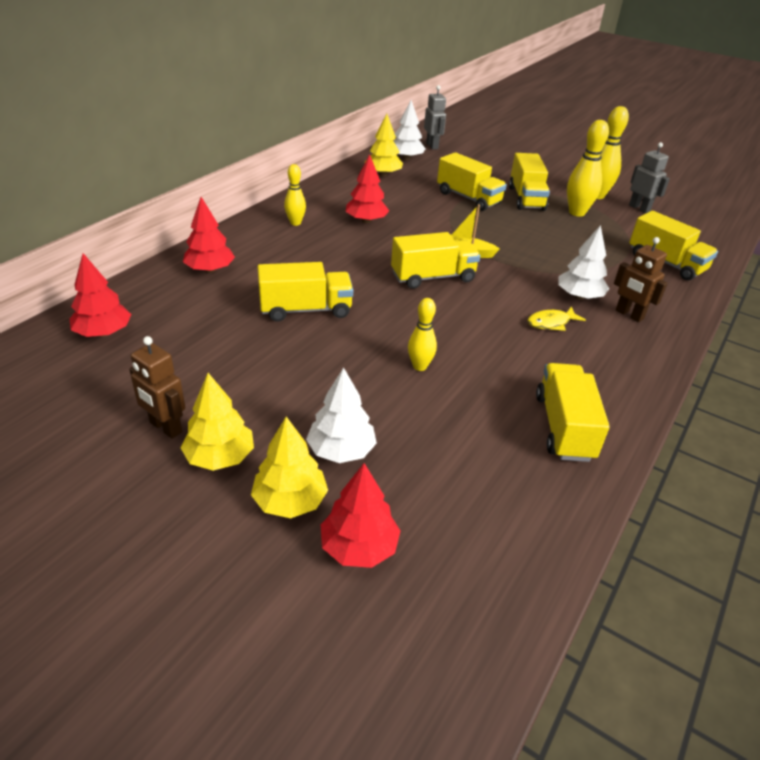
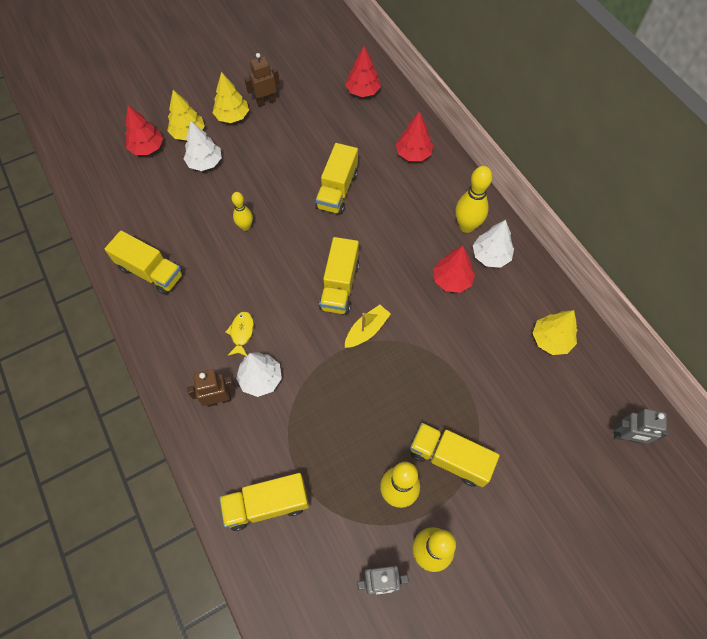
camera: 120 degrees right, 25 degrees up
yellow bowling pin [284,164,306,226] -> yellow bowling pin [455,166,492,233], size x1.64
white tree [394,100,425,160] -> white tree moved to [473,220,514,268]
yellow truck [437,152,507,211] -> none

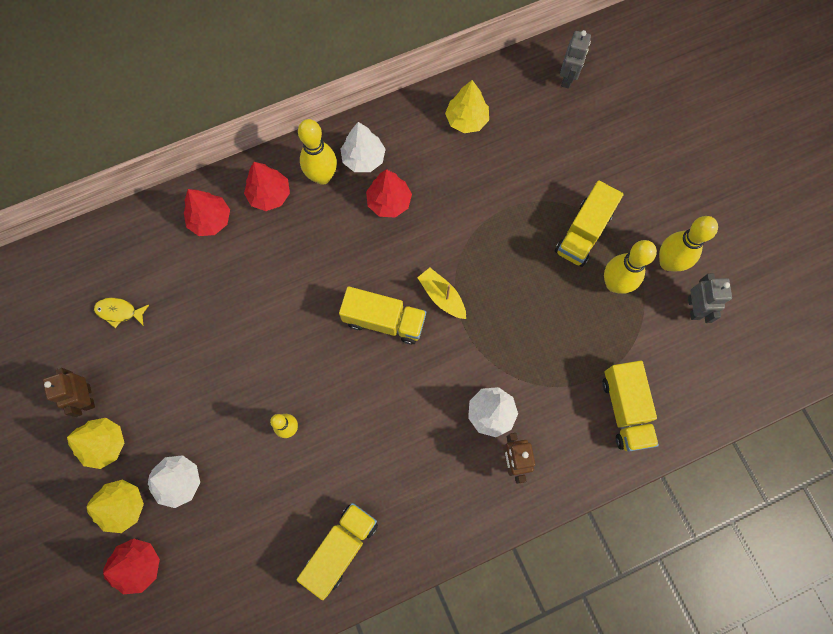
camera: 85 degrees left, 10 degrees up
yellow fish [225,311,254,356] -> yellow fish moved to [94,298,149,328]
yellow truck [315,143,358,215] -> none
red tree [345,46,381,97] -> red tree moved to [244,162,290,211]

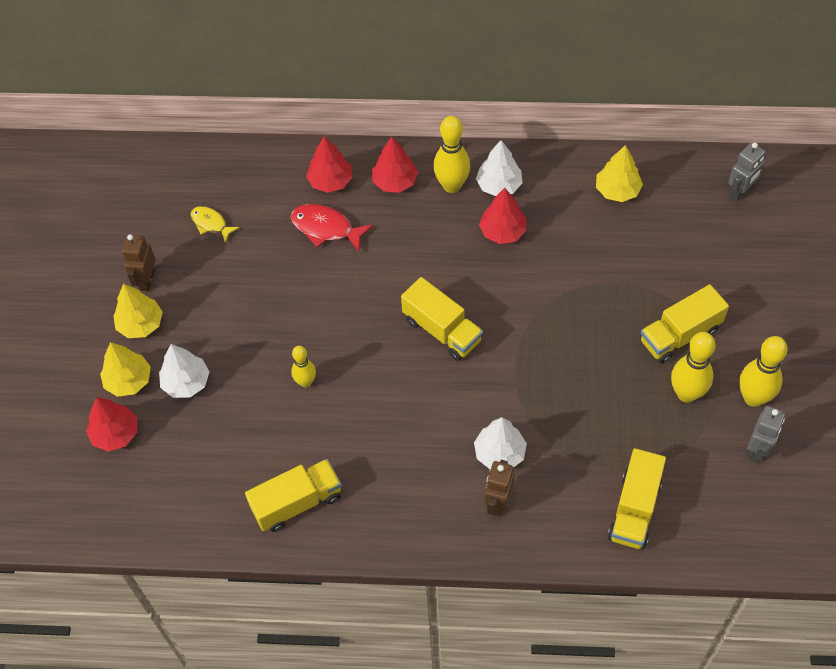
camera: 30 degrees right, 15 degrees down
yellow boat [417,268,466,319] -> none
none -> red fish [291,204,373,252]

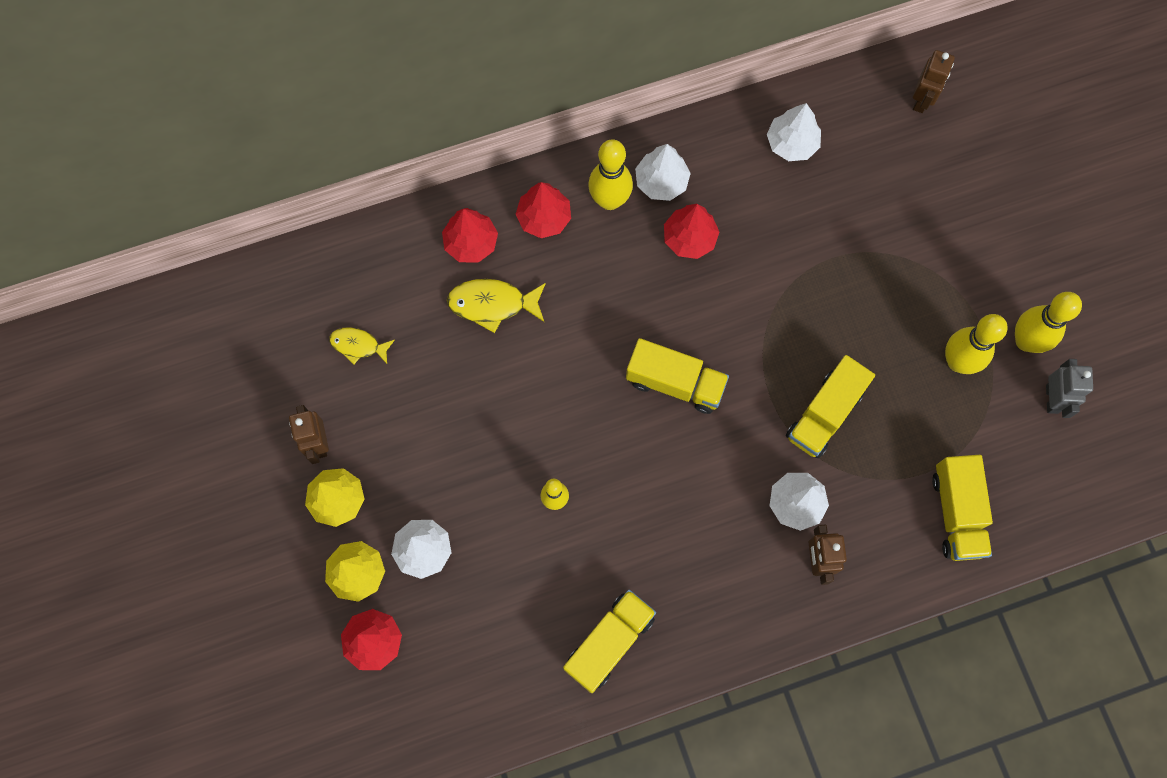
camera: 25 degrees left, 15 degrees up
red fish [291,204,373,252] -> yellow fish [447,279,546,333]
yellow tree [596,145,643,202] -> white tree [767,103,821,161]
yellow truck [640,284,729,363] -> yellow truck moved to [786,355,875,458]
grey robot [728,142,766,202] -> brown robot [913,50,955,113]

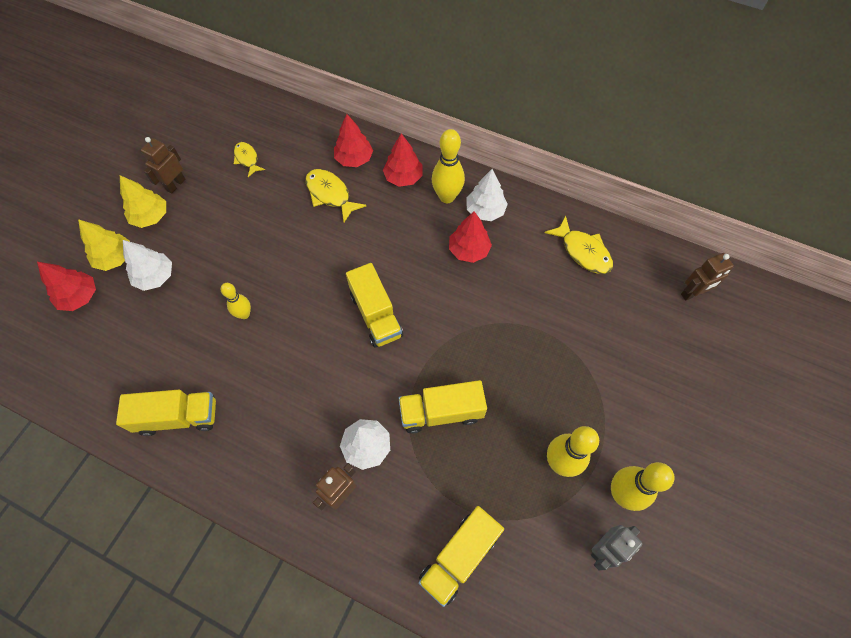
camera: 45 degrees right, 10 degrees down
white tree [767,103,821,161] -> yellow fish [544,216,613,274]

